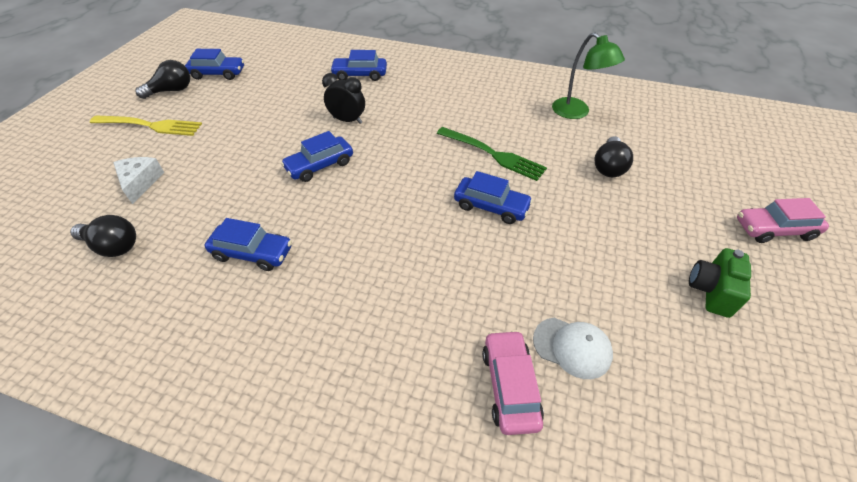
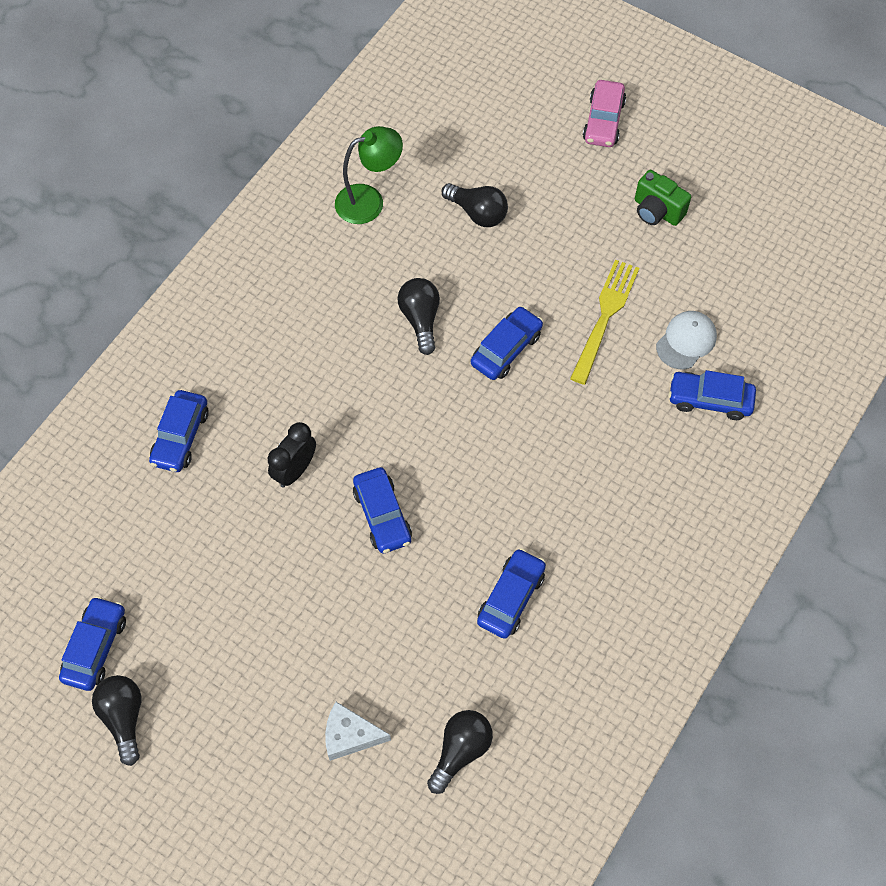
camera: 75 degrees left, 15 degrees up
yellow fork [90,116,202,136] -> yellow fork moved to [570,260,639,385]
green fork [437,127,547,181] -> black light bulb [397,278,440,355]
pink car [482,330,544,435] -> blue car [668,370,756,420]

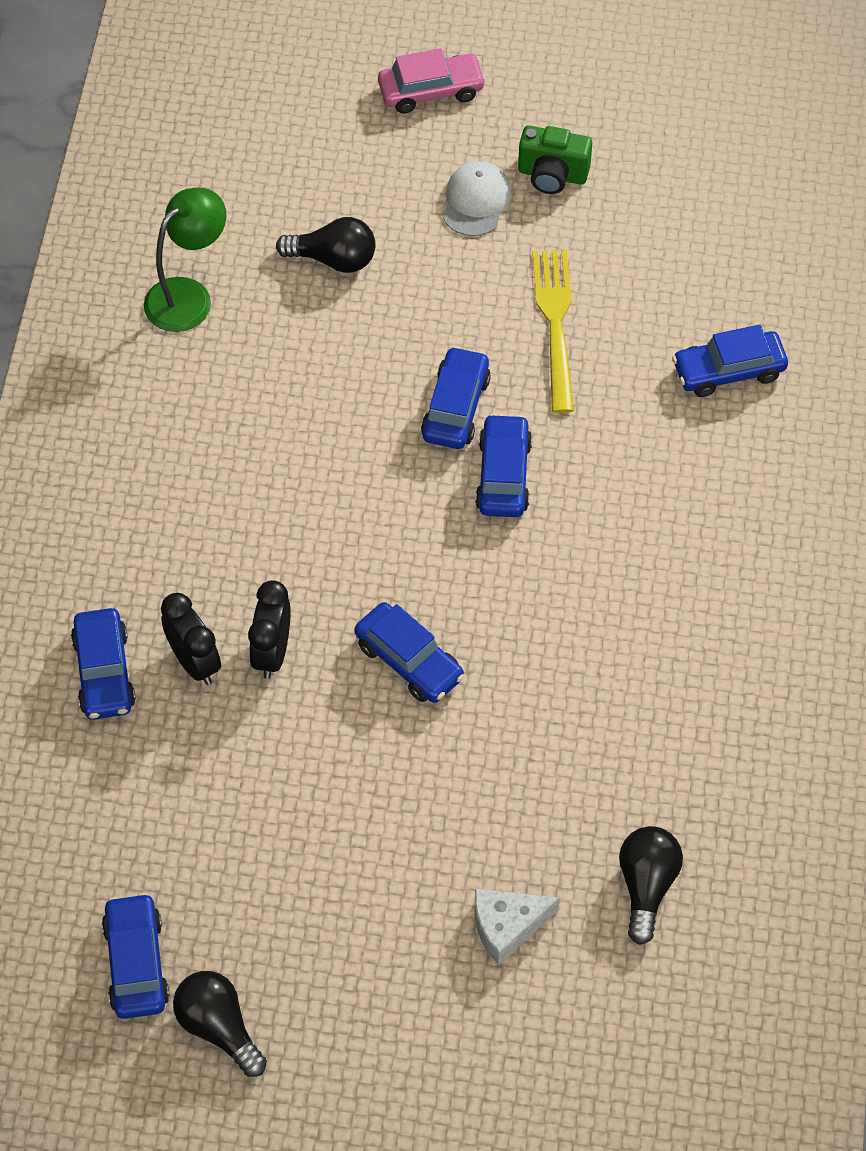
camera: 25 degrees left, 5 degrees down
black light bulb [397,278,440,355] -> none
blue car [477,548,546,639] -> blue car moved to [475,414,532,517]
pink car [583,80,626,147] -> pink car turned 90 degrees counterclockwise [378,48,486,114]
white cap [656,311,717,369] -> white cap moved to [443,161,512,236]
none -> black clock [161,593,221,685]

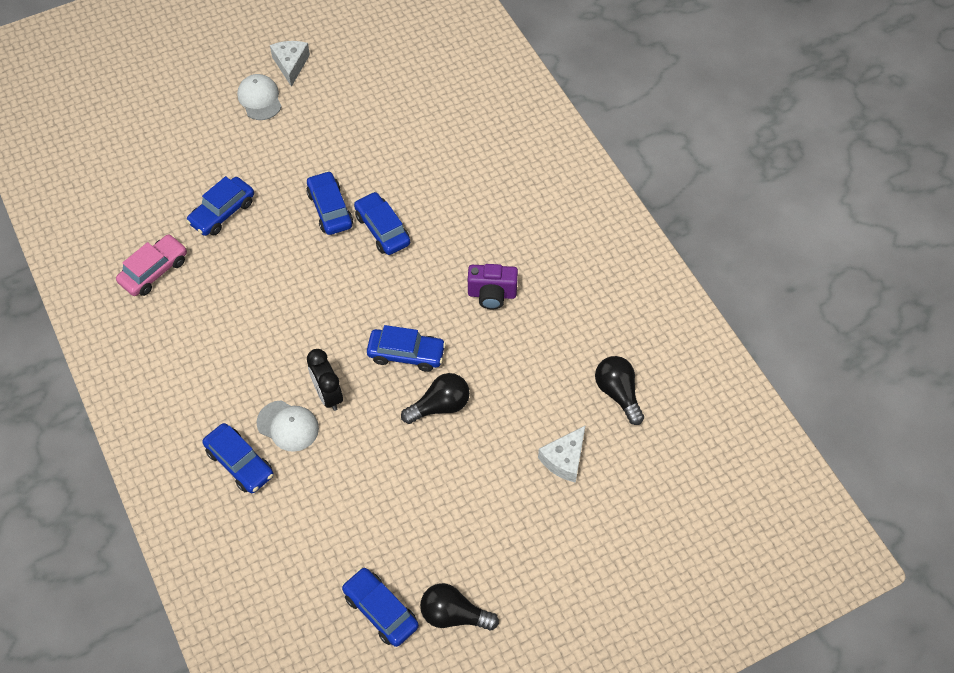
camera: 35 degrees left, 0 degrees up
green lamp [144,188,226,332] -> none
black clock [161,593,221,685] -> white cap [257,400,319,452]
black light bulb [276,217,376,273] -> black light bulb moved to [401,373,470,424]
pink car [378,48,486,114] -> pink car moved to [116,234,187,296]
green camera [518,125,592,194] -> white cheese [270,41,310,87]
yellow fork [533,250,574,413] -> none
blue car [672,325,788,397] -> blue car moved to [186,176,254,236]
none -> purple camera [468,264,518,309]

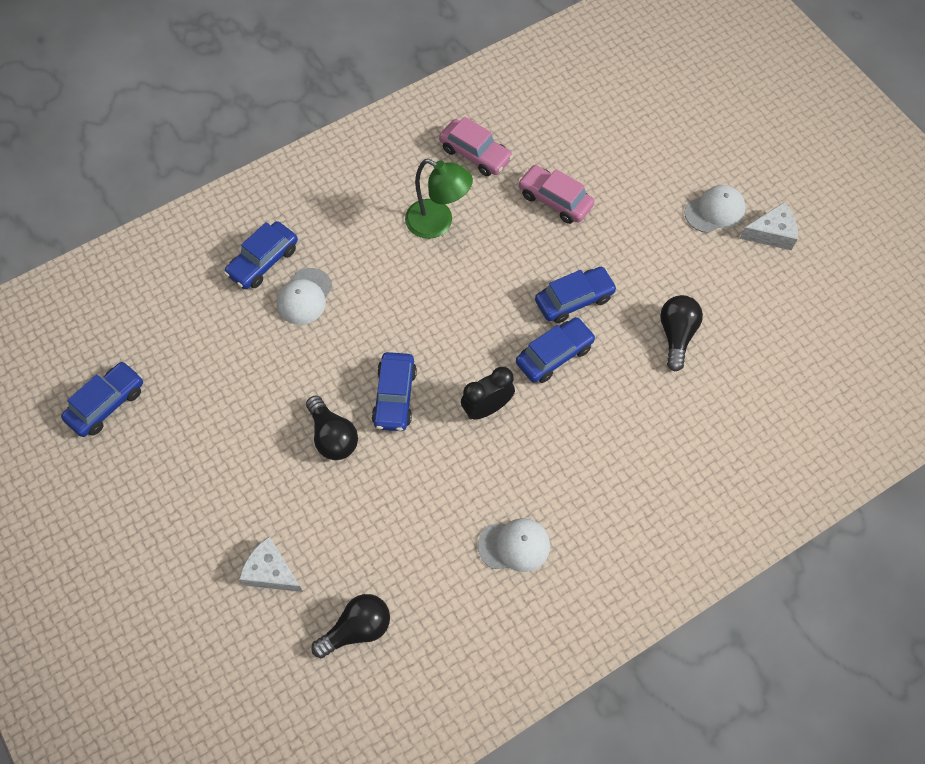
camera: 85 degrees right, 5 degrees up
blue car [186,176,254,236] -> pink car [518,165,594,224]
black clock [307,349,343,411] -> black clock moved to [461,367,515,420]
black light bulb [420,583,499,630] -> black light bulb moved to [660,295,703,372]
purple camera [468,264,518,309] -> none
none -> green lamp [405,159,473,239]
none -> white cap [478,518,550,572]

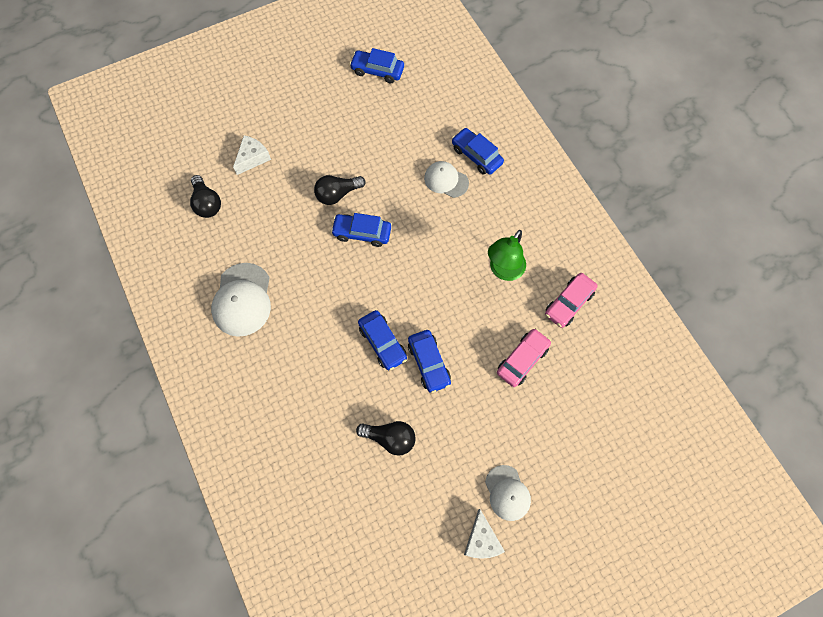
camera: 95 degrees right, 5 degrees up
blue car [61,361,143,437] -> blue car turned 150 degrees clockwise [350,48,404,83]
black clock [461,367,515,420] -> none
white cap [478,518,550,572] -> white cap [211,263,271,337], size x1.58

